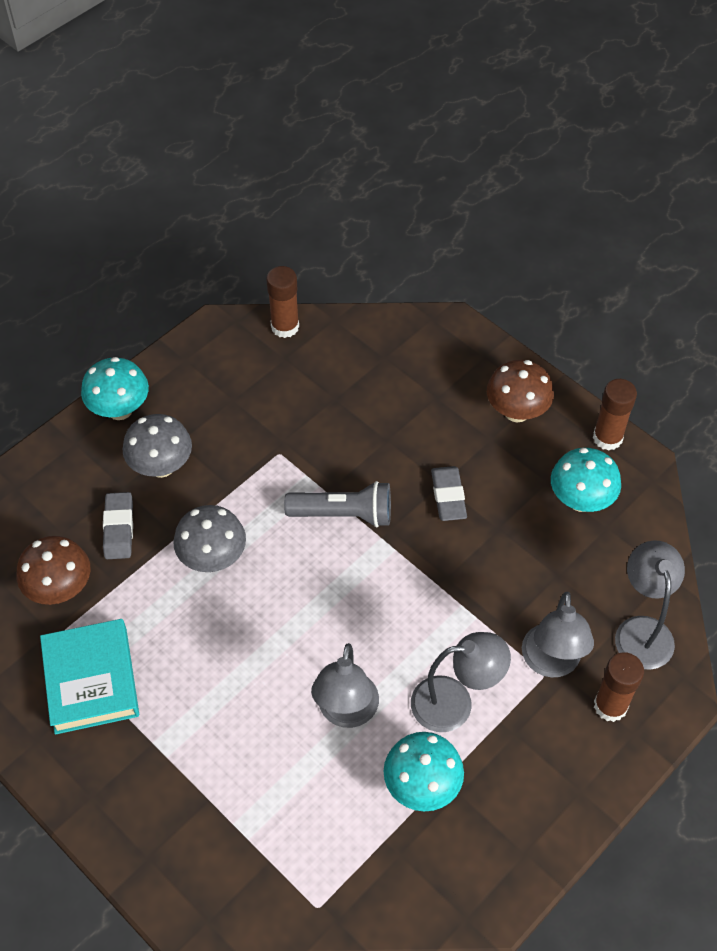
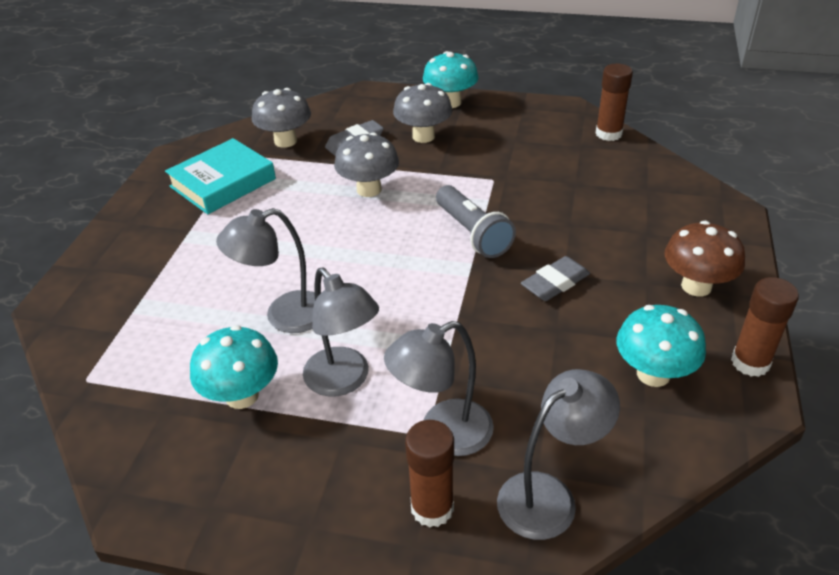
camera: 60 degrees right, 15 degrees down
brown mushroom [17,536,91,605] -> grey mushroom [252,88,311,148]

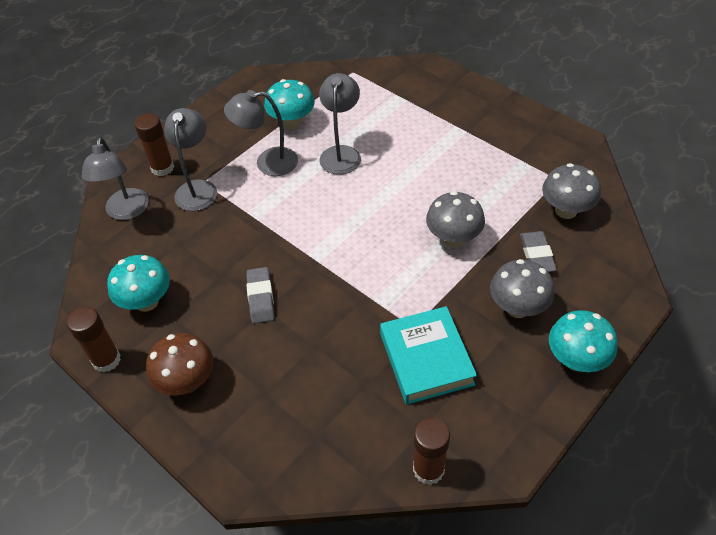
camera: 120 degrees right, 10 degrees up
turquoise book [165,138,276,214] -> turquoise book moved to [380,306,477,405]
grey flashlight [436,185,516,258] -> none

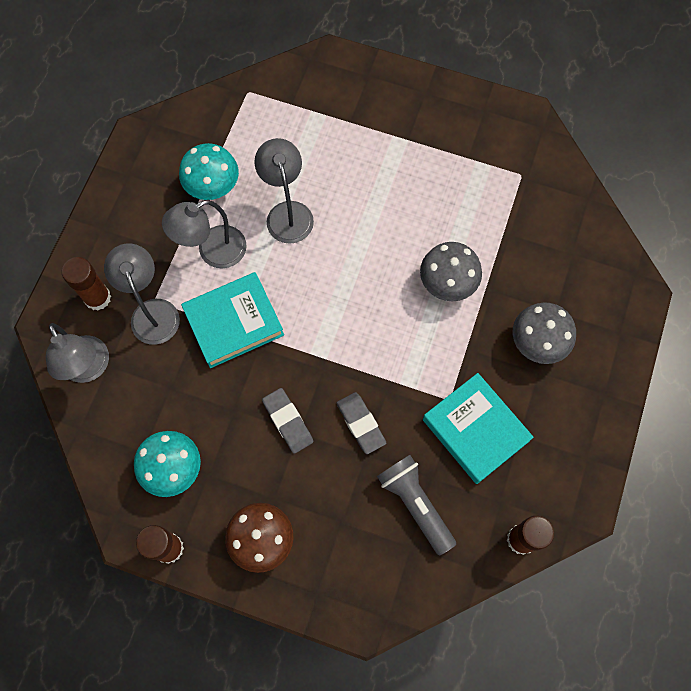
camera: 25 degrees left, 20 degrees up
grey eraser [520,231,557,272] -> grey eraser moved to [336,392,386,454]
grey mushroom [542,163,601,219] -> none
turquoise mushroom [549,310,618,372] -> none
none -> turquoise book [181,272,284,368]
none -> grey flashlight [377,455,456,556]

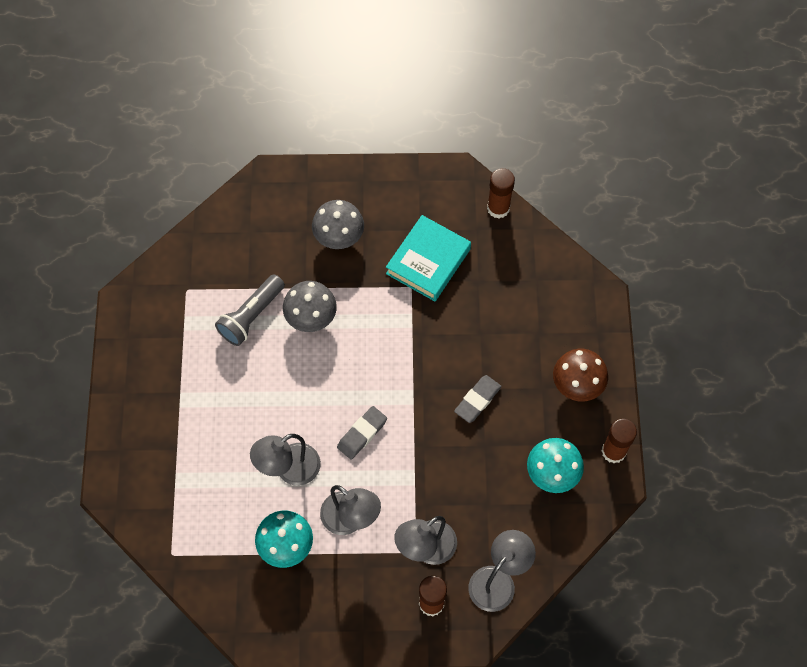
camera: 110 degrees left, 5 degrees down
turquoise book [181,272,284,368] -> none
grey eraser [336,392,386,454] -> grey eraser moved to [337,406,387,459]
grey flashlight [377,455,456,556] -> grey flashlight moved to [215,274,285,346]

